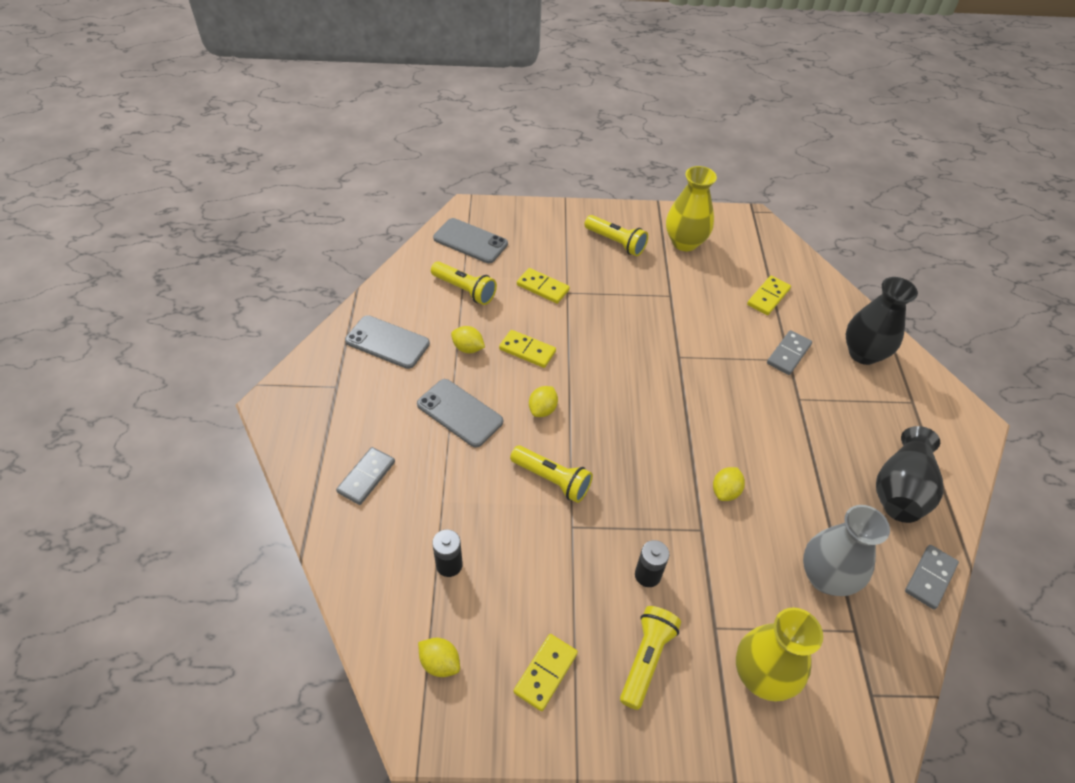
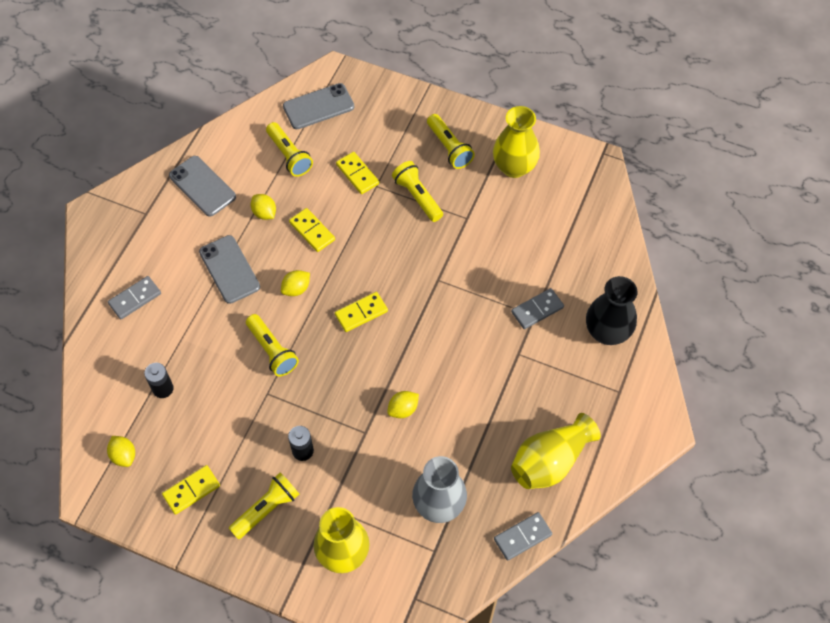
camera: 25 degrees right, 10 degrees up
grey phone [433,218,508,263] -> grey phone turned 75 degrees counterclockwise [283,83,354,129]
yellow domino [747,275,791,315] -> yellow domino moved to [335,292,388,332]
black vase [876,426,943,523] -> yellow vase [511,413,601,489]
none -> yellow flashlight [392,161,443,222]

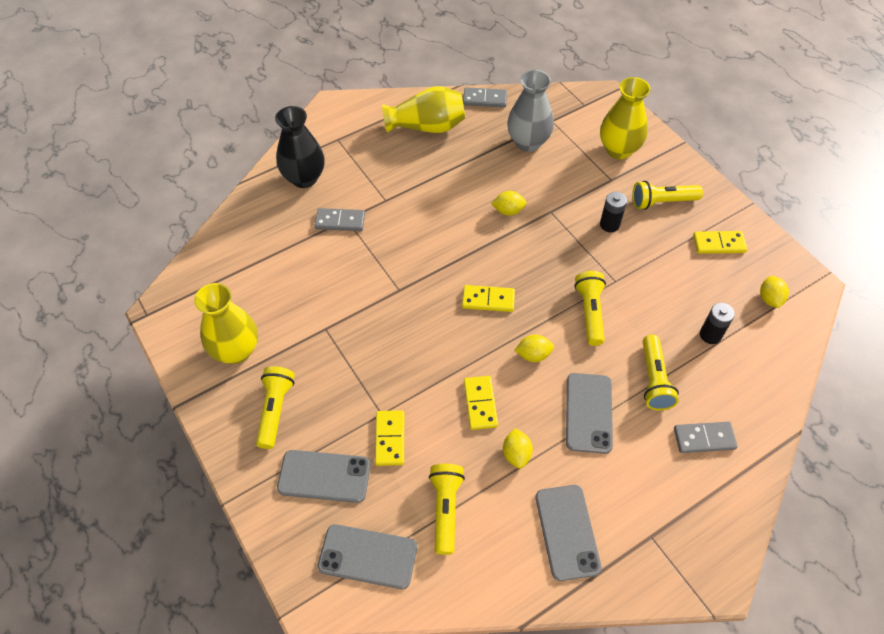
camera: 145 degrees left, 5 degrees down
yellow flashlight [392,161,443,222] -> yellow flashlight moved to [643,335,679,411]
none -> grey phone [277,450,371,503]

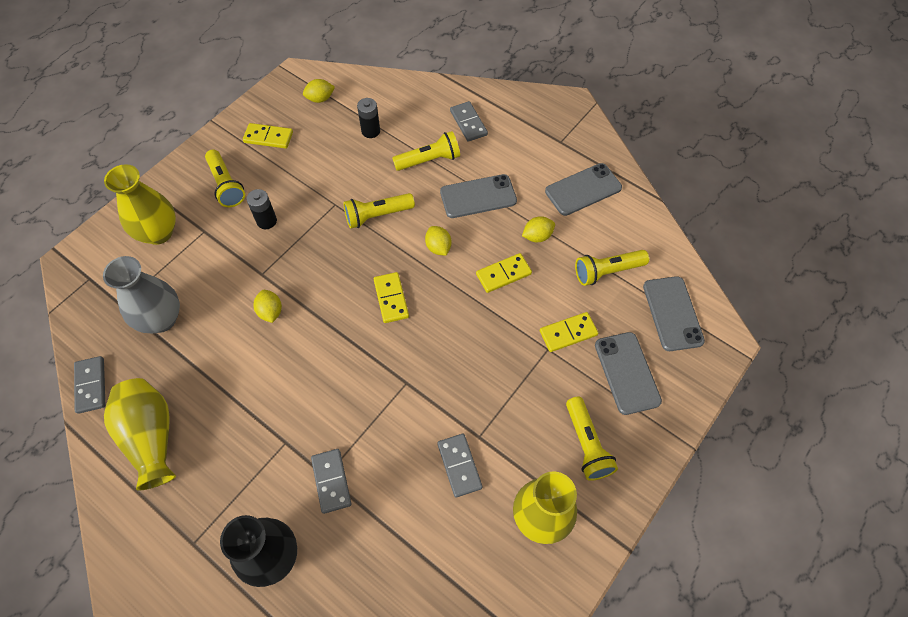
camera: 110 degrees left, 5 degrees up
yellow flashlight [256,366,295,449] -> yellow flashlight turned 90 degrees counterclockwise [566,396,618,481]
yellow domino [693,231,747,254] -> yellow domino turned 60 degrees counterclockwise [243,123,293,149]
none -> grey domino [437,434,483,497]

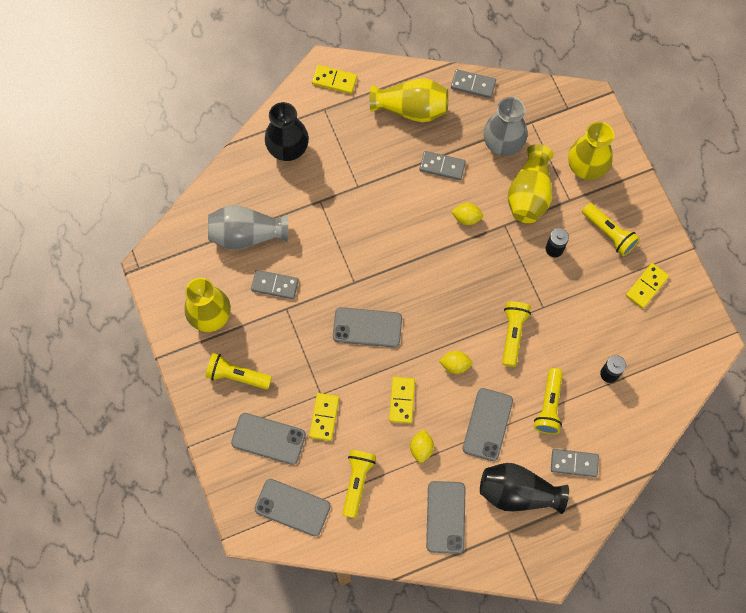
camera: 120 degrees right, 10 degrees up
yellow flashlight [205,149,245,207] -> yellow flashlight turned 135 degrees counterclockwise [582,203,640,256]
yellow lemon [303,79,335,103] -> none
grey domino [311,449,351,514] -> grey domino moved to [419,151,466,180]
yellow domino [374,272,409,323] -> yellow domino moved to [312,65,357,94]
none -> grey vase [208,205,288,250]
none -> grey phone [333,307,402,348]
none -> black vase [480,463,569,514]
none -> yellow vase [508,144,554,223]

